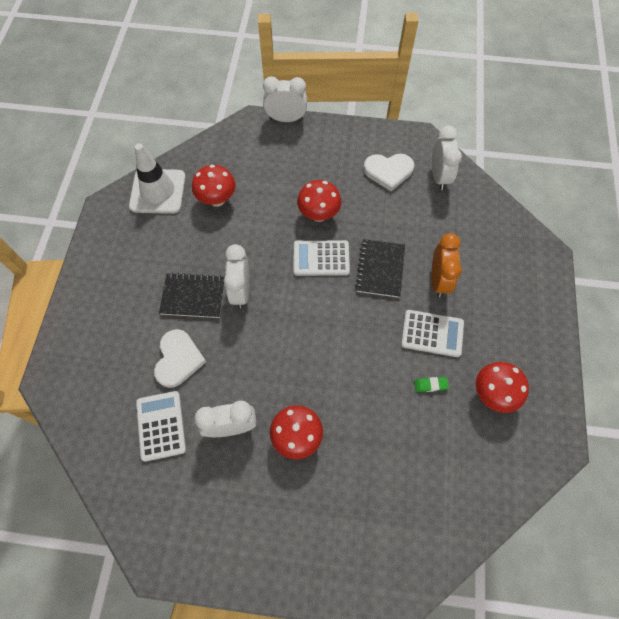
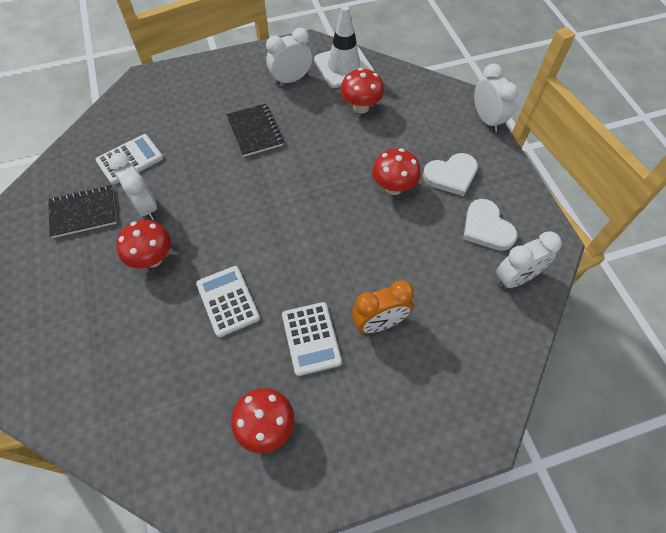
camera: 65 degrees right, 5 degrees down
white heart [154,329,206,388] -> white heart moved to [423,153,478,196]
white clock [224,244,249,308] -> white clock moved to [266,28,312,85]
white calculator [294,240,350,276] -> white calculator moved to [196,266,260,337]
black notebook [355,239,405,298] -> black notebook moved to [48,185,117,238]
green eraser [414,377,449,392] -> none

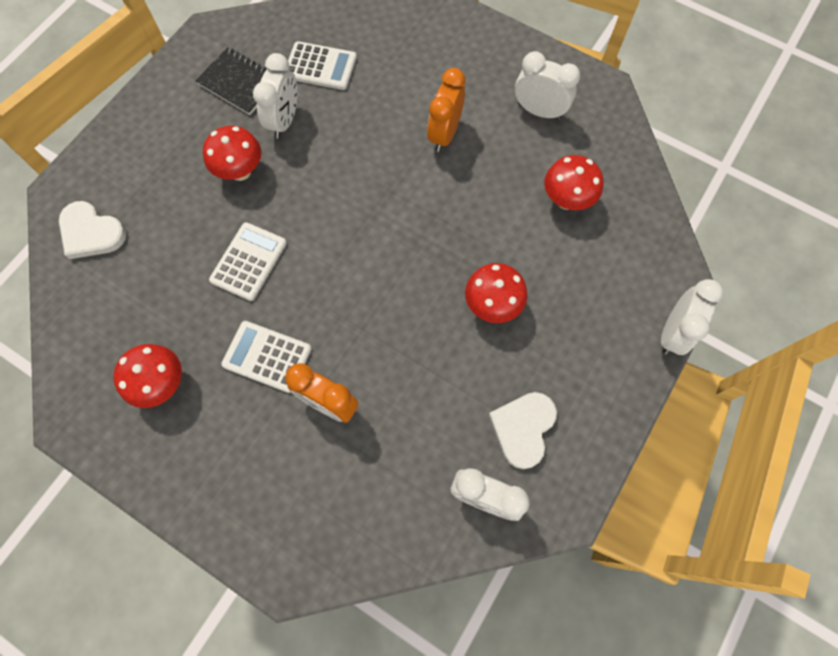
camera: 50 degrees right, 10 degrees up
black notebook [227,104,284,157] -> orange clock [427,68,465,152]
white calculator [282,302,342,376] -> white calculator turned 75 degrees clockwise [221,321,312,393]
white traffic cone [314,6,374,88] -> none
white heart [423,153,478,196] -> white heart moved to [59,201,127,259]

